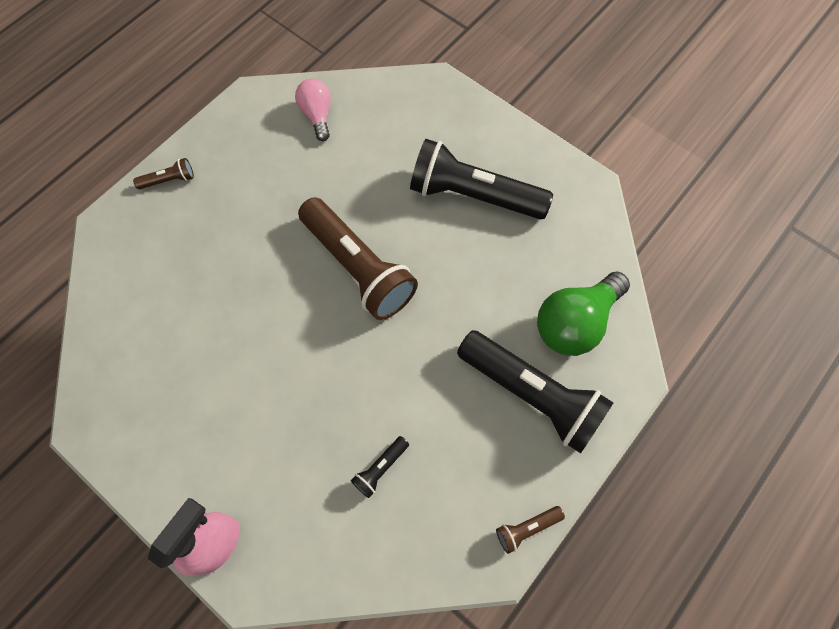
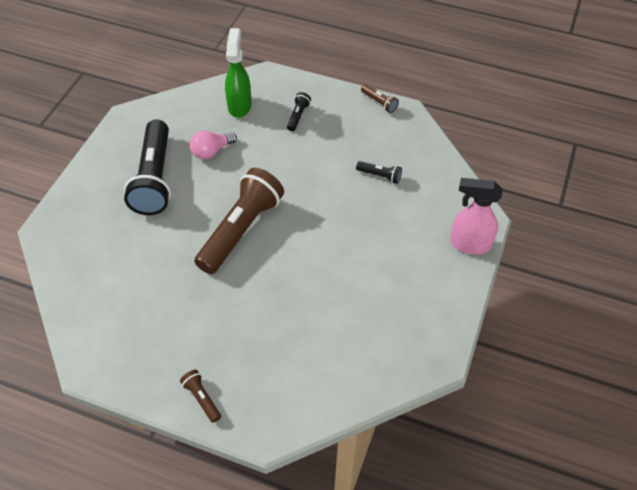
camera: 110 degrees left, 15 degrees down
pink light bulb [295,79,331,141] -> pink light bulb moved to [189,130,237,159]
black flashlight [457,330,614,454] -> black flashlight [287,92,311,131], size x0.42
green light bulb [537,271,630,356] -> green spray bottle [225,28,251,118]

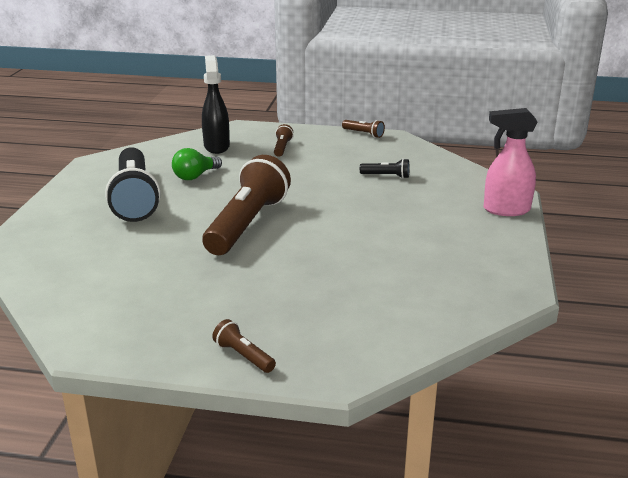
camera: 10 degrees left, 25 degrees down
pink light bulb [189,130,237,159] -> green light bulb [172,148,222,180]
green spray bottle [225,28,251,118] -> black spray bottle [202,55,230,154]
black flashlight [287,92,311,131] -> brown flashlight [274,124,294,157]

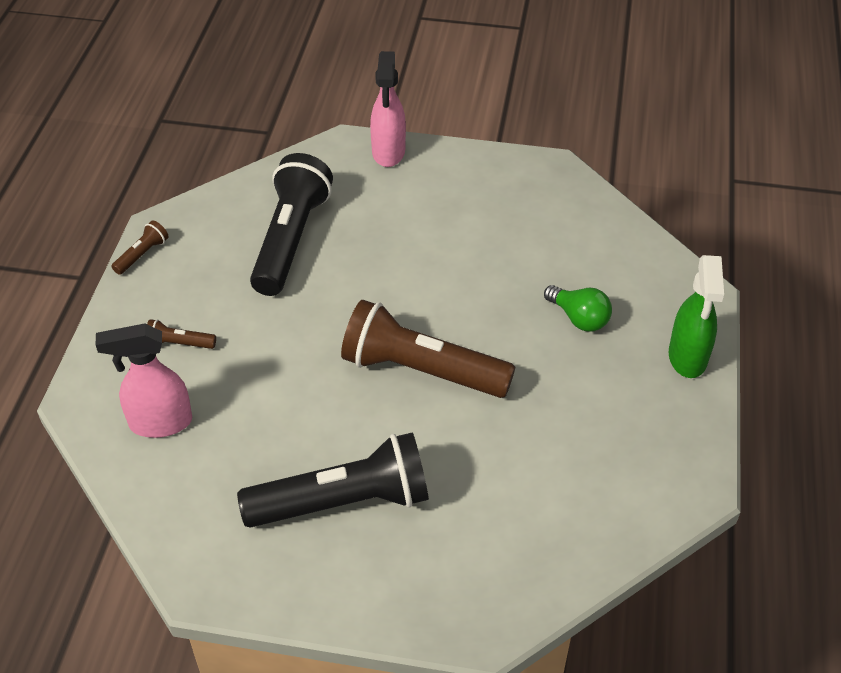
camera: 90 degrees left, 20 degrees up
green light bulb [172,148,222,180] -> green light bulb moved to [544,285,612,332]
black spray bottle [202,55,230,154] -> pink spray bottle [96,324,192,438]
brown flashlight [212,319,276,373] -> green spray bottle [669,255,724,378]
black flashlight [360,158,410,179] -> black flashlight [250,153,333,296], size x2.41

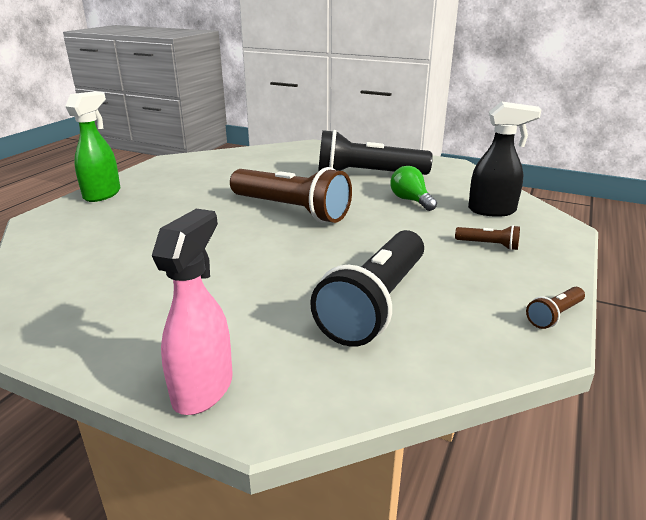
camera: 165 degrees left, 20 degrees down
pink spray bottle [96,324,192,438] -> black spray bottle [468,101,542,217]
green light bulb [544,285,612,332] -> green light bulb moved to [390,166,437,211]

